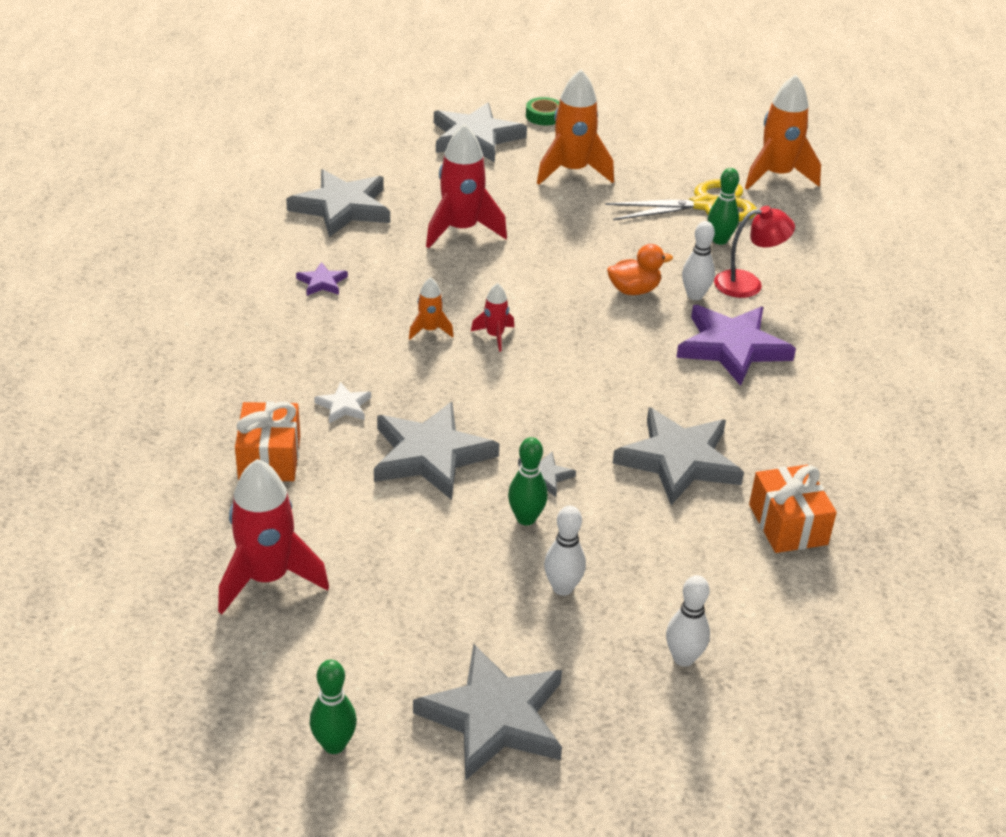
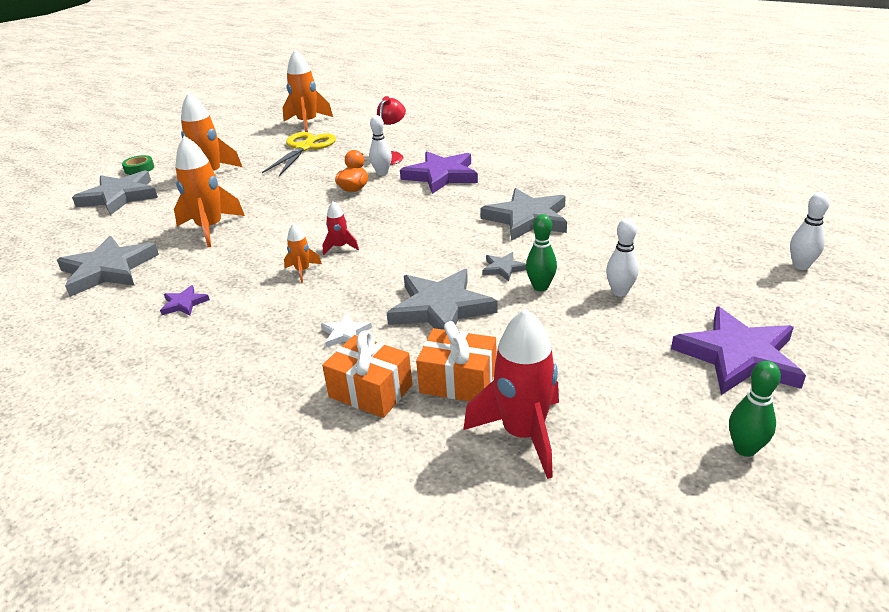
camera: 55 degrees left, 5 degrees down
grey star [413,644,562,781] -> purple star [671,306,806,395]
red rocket [426,124,507,248] -> orange rocket [174,136,245,247]
white bowling pin [666,575,710,667] -> white bowling pin moved to [790,192,830,270]
green bowling pin [708,168,739,245] -> none
orange gift [749,465,837,553] -> orange gift moved to [416,321,497,401]

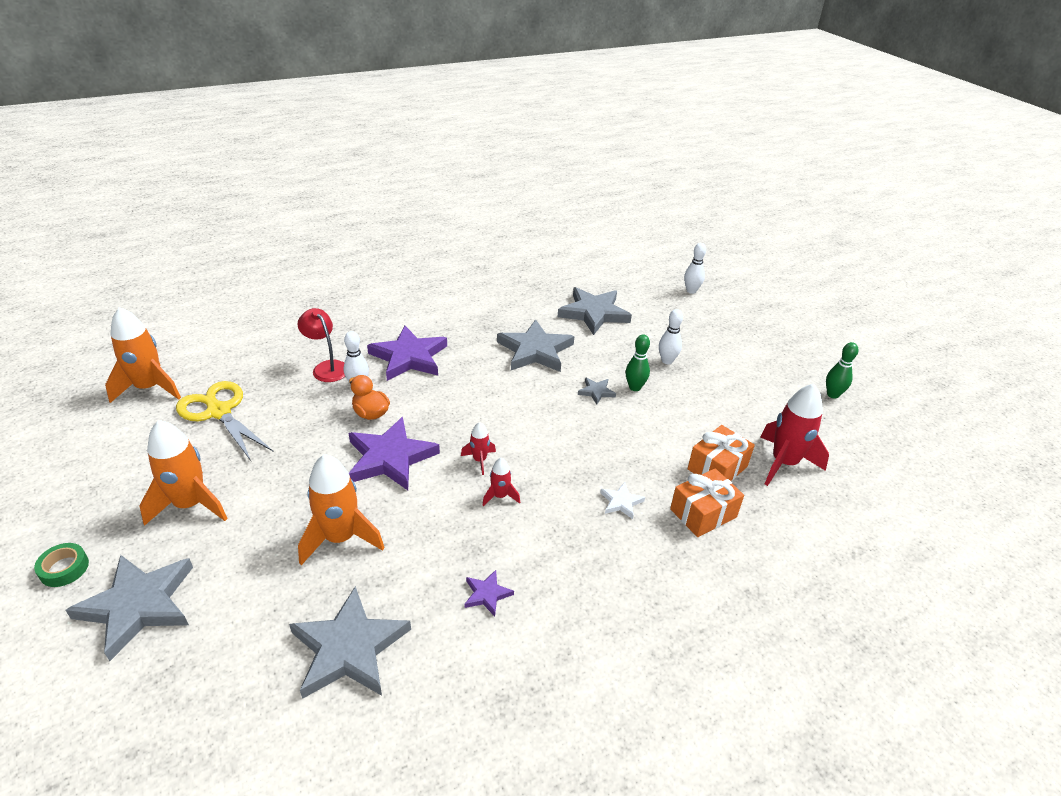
camera: 65 degrees left, 5 degrees up
orange rocket [284,223,322,283] -> red rocket [482,458,520,507]
grey star [387,269,497,330] -> grey star moved to [558,287,632,335]
purple star [671,306,806,395] -> purple star moved to [348,417,440,490]

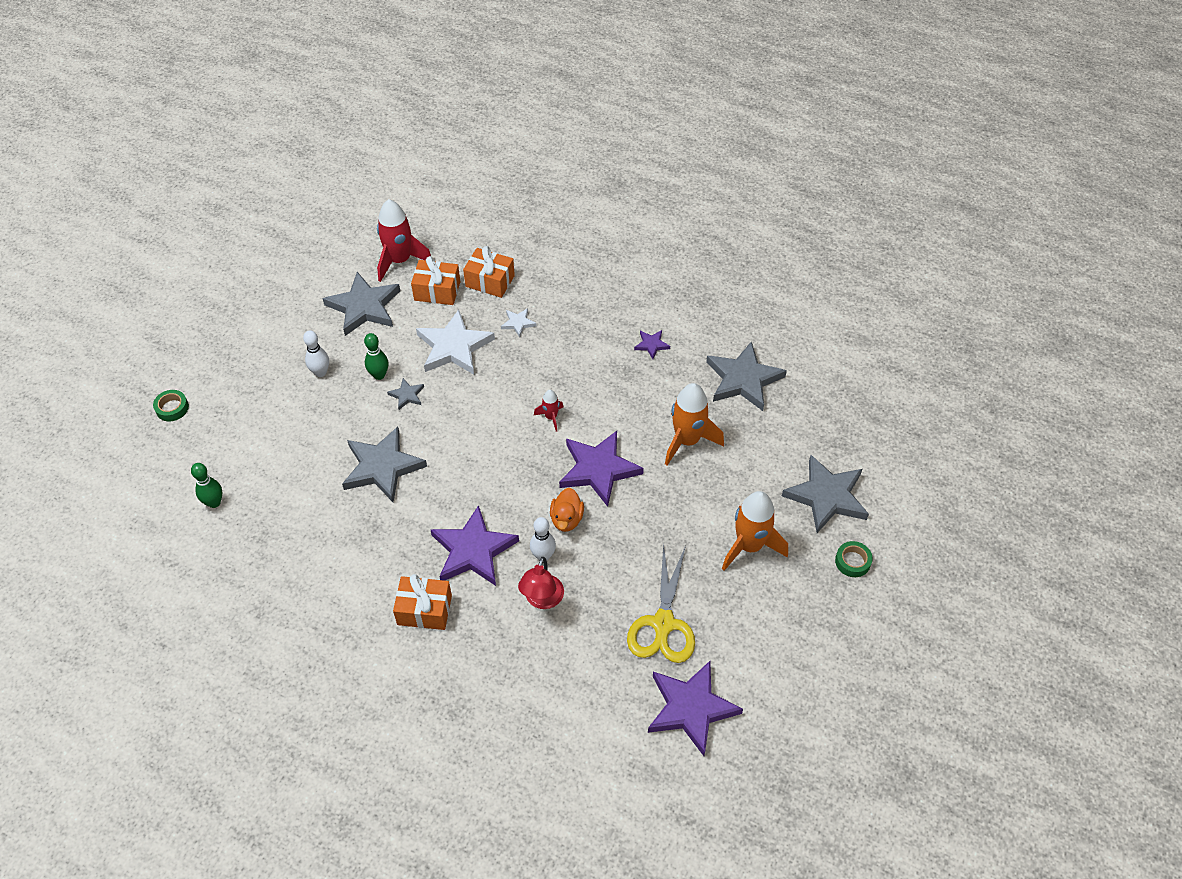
camera: 125 degrees left, 15 degrees up
orange rocket [105,307,181,403] -> purple star [648,661,743,756]
red rocket [482,458,520,507] -> none
grey star [558,287,632,335] -> grey star moved to [322,272,400,336]
white bowling pin [684,243,706,294] -> green tape [153,390,189,421]
green bowling pin [826,342,858,399] -> green bowling pin moved to [191,463,223,508]
none -> orange gift [393,574,452,630]
none -> white star [416,309,495,374]

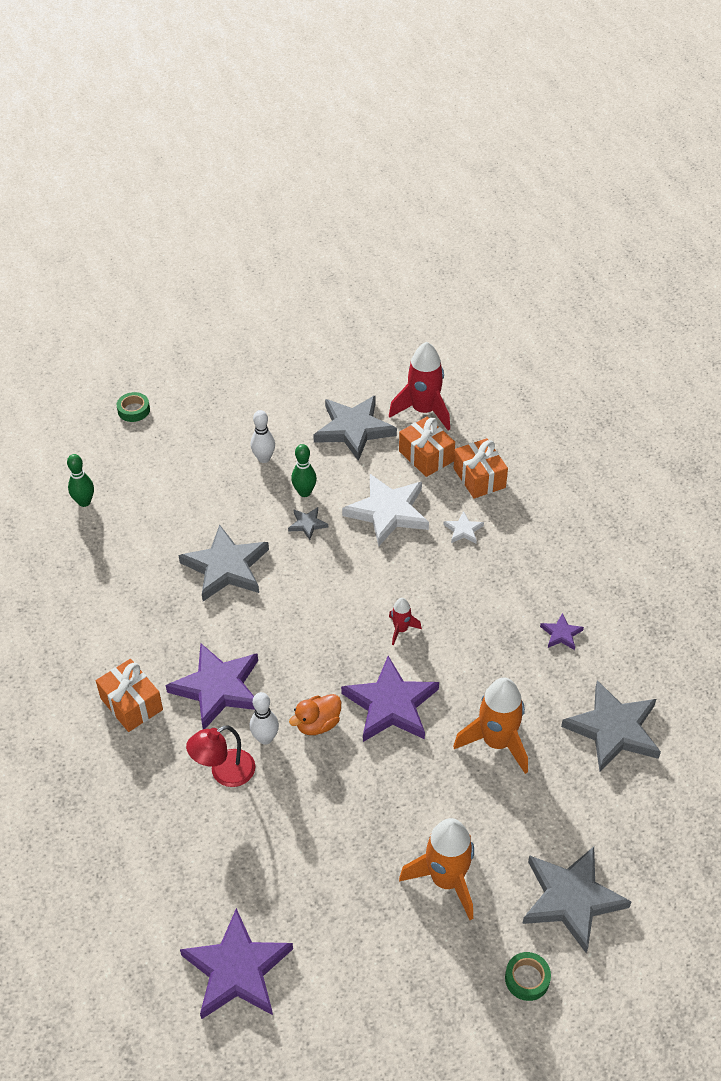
camera: 45 degrees right, 5 degrees down
yellow scissors [627,543,695,663] -> none

